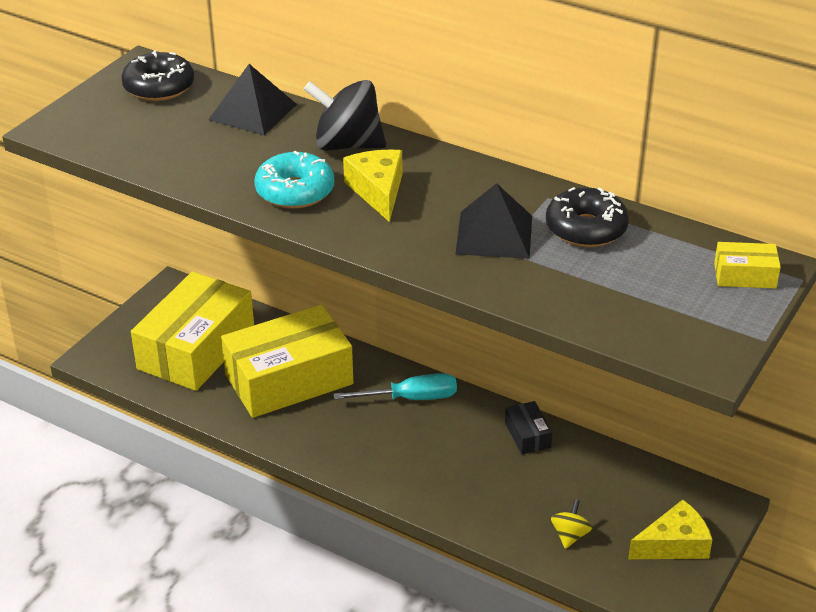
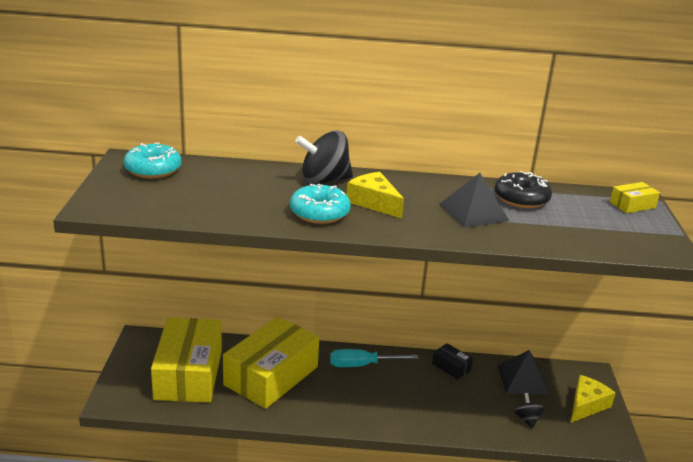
camera: 30 degrees left, 10 degrees down
black donut [122,50,194,101] -> turquoise donut [124,143,181,179]
black pyramid [209,64,297,135] -> black pyramid moved to [497,350,550,395]
turquoise screwdriver [333,373,457,400] -> turquoise screwdriver turned 150 degrees counterclockwise [330,349,418,367]
yellow spinning top [551,499,592,549] -> black spinning top [514,393,544,428]

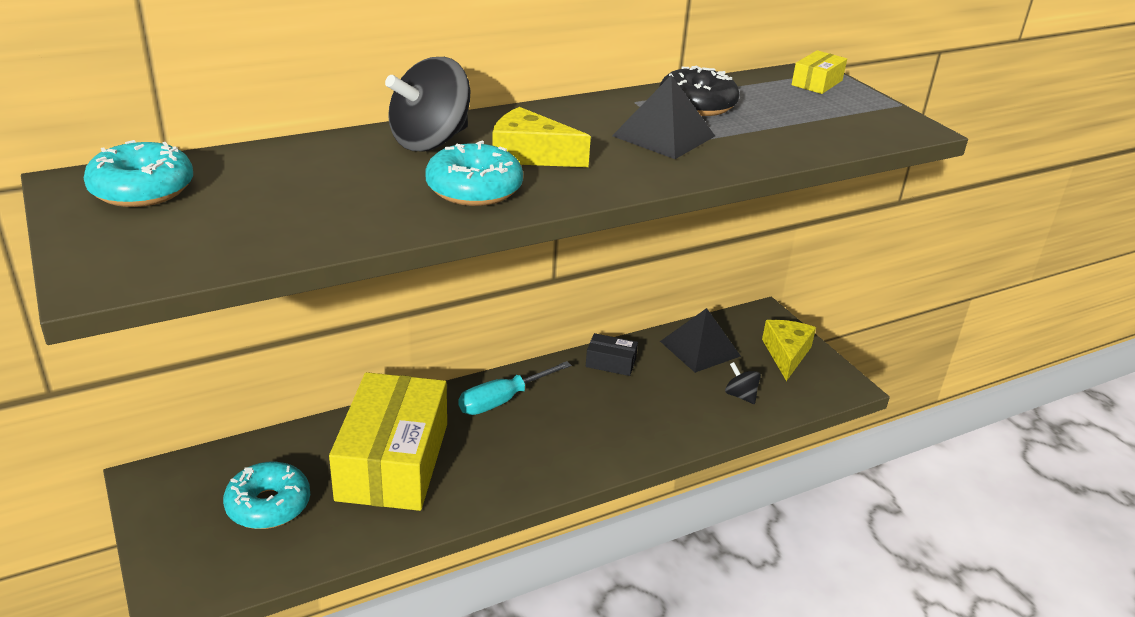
camera: 30 degrees left, 5 degrees up
yellow box [151,318,222,403] -> turquoise donut [223,462,310,529]

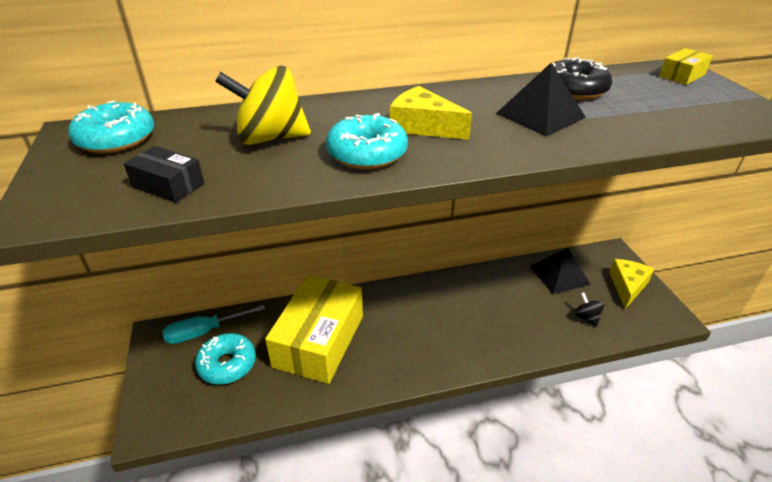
camera: 15 degrees right, 5 degrees up
black spinning top [385,57,471,151] -> none
turquoise screwdriver [458,361,571,415] -> turquoise screwdriver moved to [162,305,265,344]
black box [586,333,638,376] -> black box moved to [124,146,204,203]
none -> yellow spinning top [215,66,311,145]

